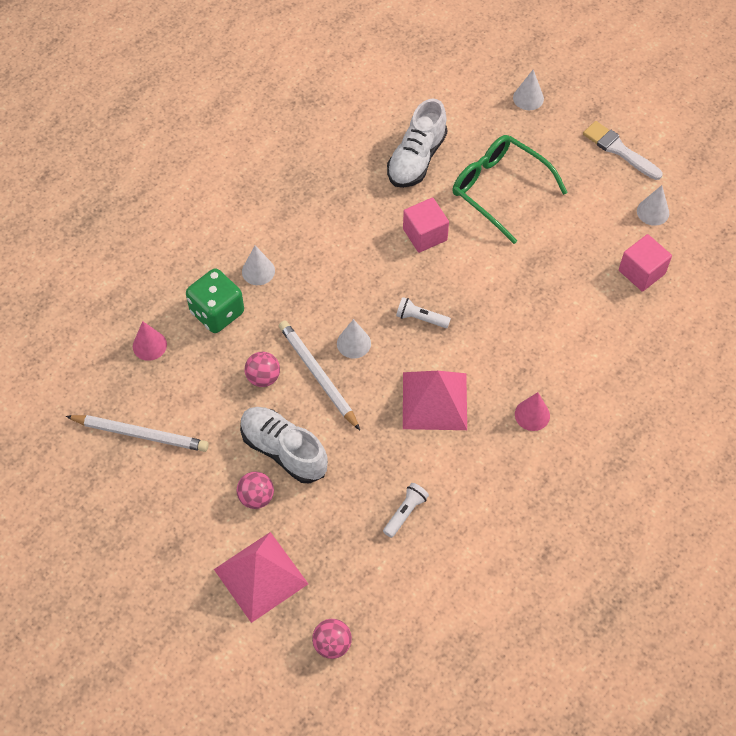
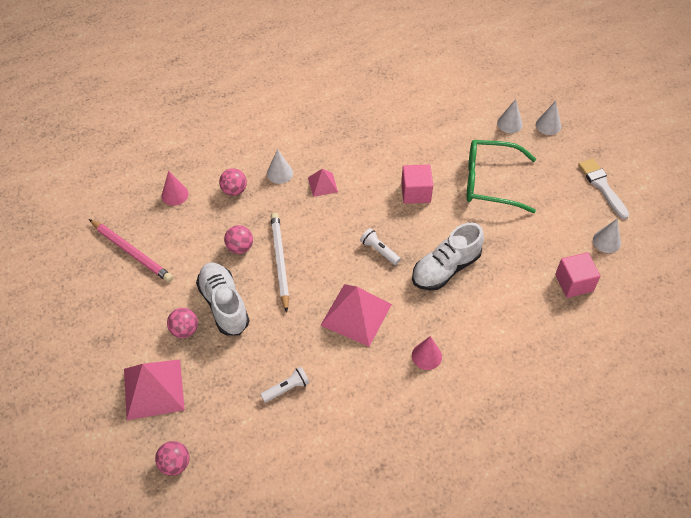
camera: 25 degrees right, 5 degrees down
white pencil [66,415,209,452] -> pink pencil [89,219,173,282]
green dice [186,268,244,333] -> pink ball [219,168,247,196]
white cone [337,319,371,359] -> white cone moved to [497,99,523,133]
white shoe [387,99,447,188] -> white shoe moved to [412,223,484,291]
green glasses [453,135,568,244] -> green glasses turned 60 degrees counterclockwise [467,140,536,213]
none -> pink pyramid [308,169,338,197]

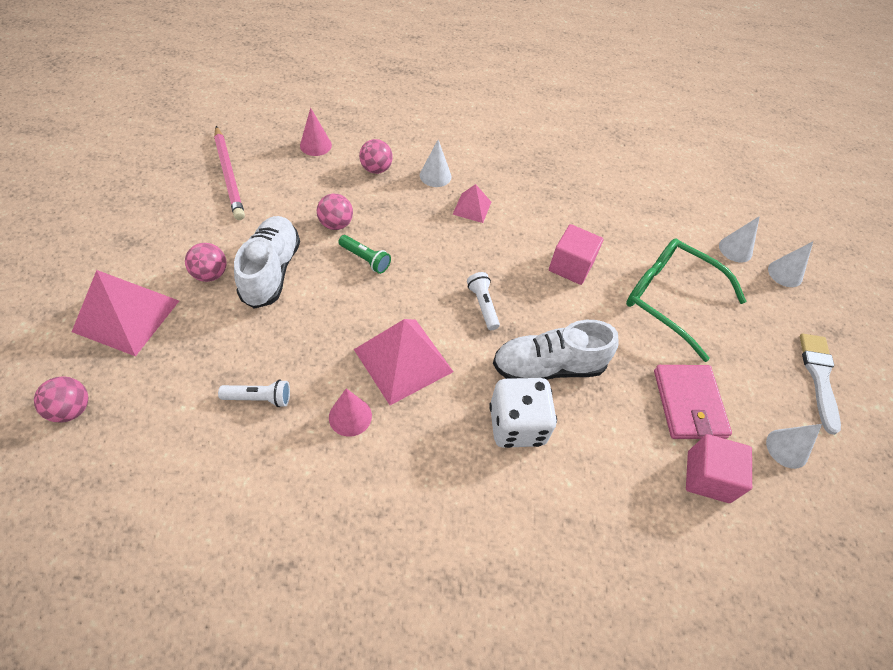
camera: 25 degrees right, 0 degrees up
white pencil [271,213,289,313] -> green flashlight [339,235,391,274]
pink cone [412,336,442,370] -> pink cone moved to [329,388,372,437]
none -> white dice [489,378,557,448]
none -> pink wallet [654,365,732,439]

